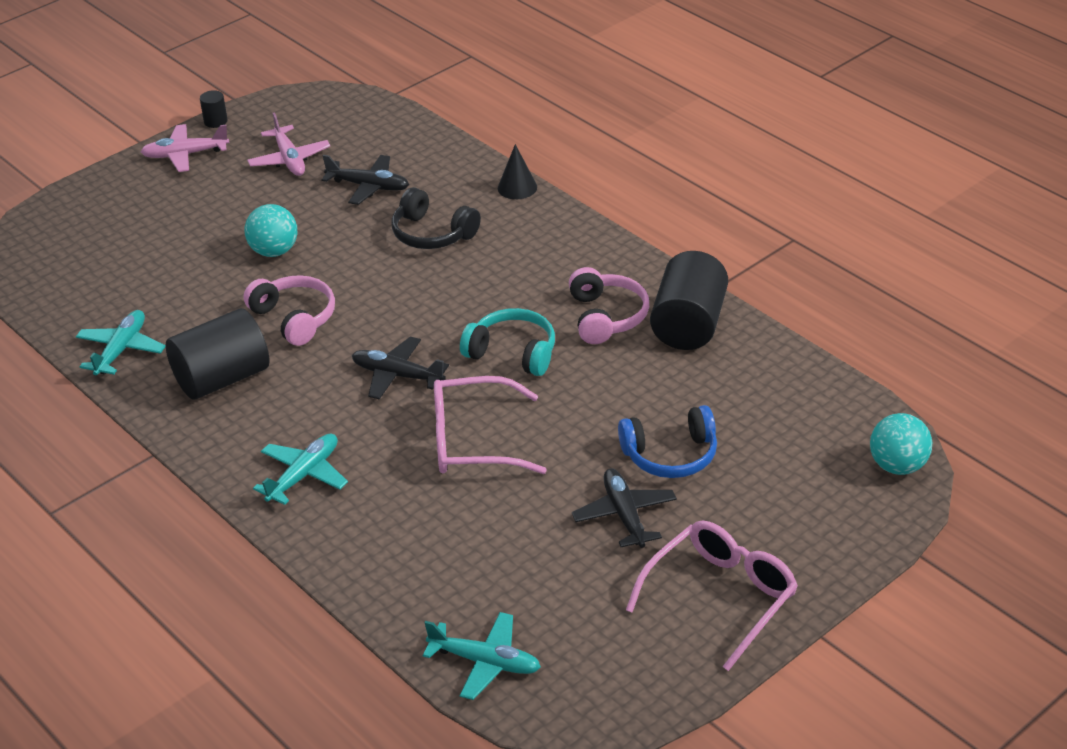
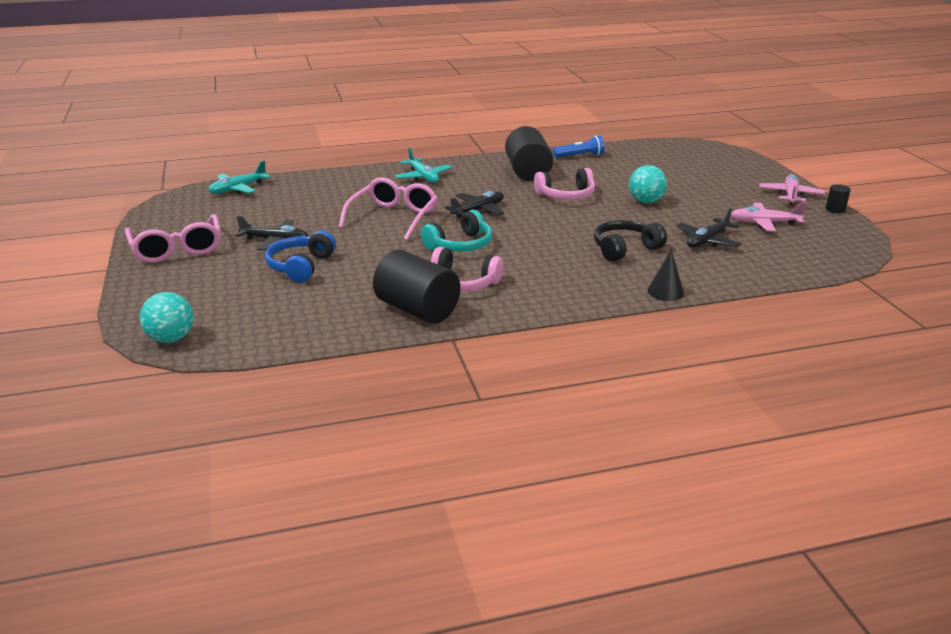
camera: 115 degrees right, 10 degrees down
turquoise plane [76,310,166,376] -> blue flashlight [553,136,604,158]

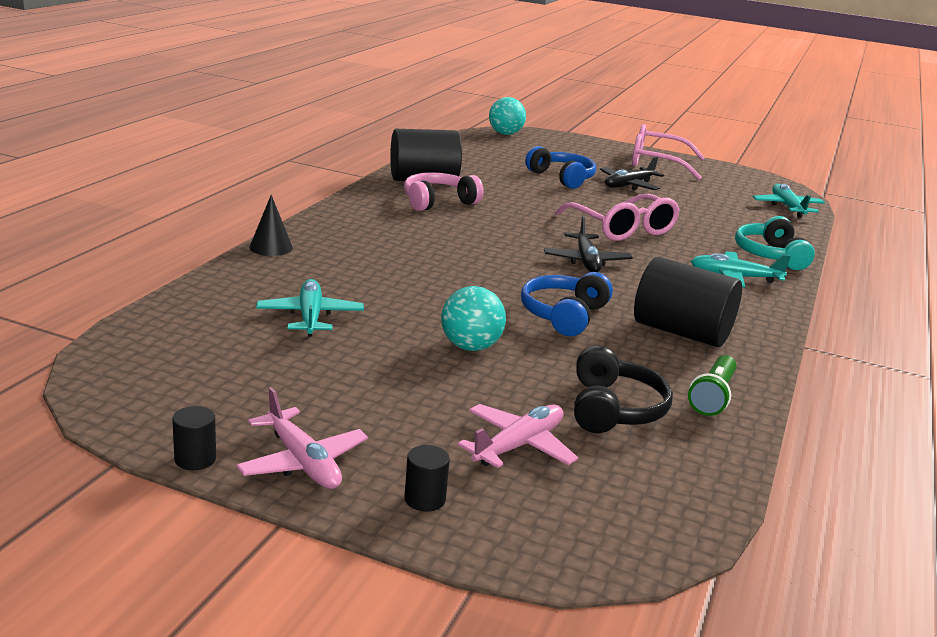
camera: 125 degrees right, 5 degrees down
turquoise headphones [421,210,492,252] -> turquoise headphones moved to [735,216,815,270]
pink headphones [534,168,595,200] -> blue headphones [521,272,613,336]
blue flashlight [553,136,604,158] -> green flashlight [688,355,736,416]
black headphones [594,220,667,262] -> black headphones moved to [574,346,673,433]
black plane [676,208,741,248] -> turquoise plane [256,279,364,336]
pink plane [731,202,806,232] -> pink plane moved to [457,404,578,468]
none -> black cylinder [404,445,450,512]

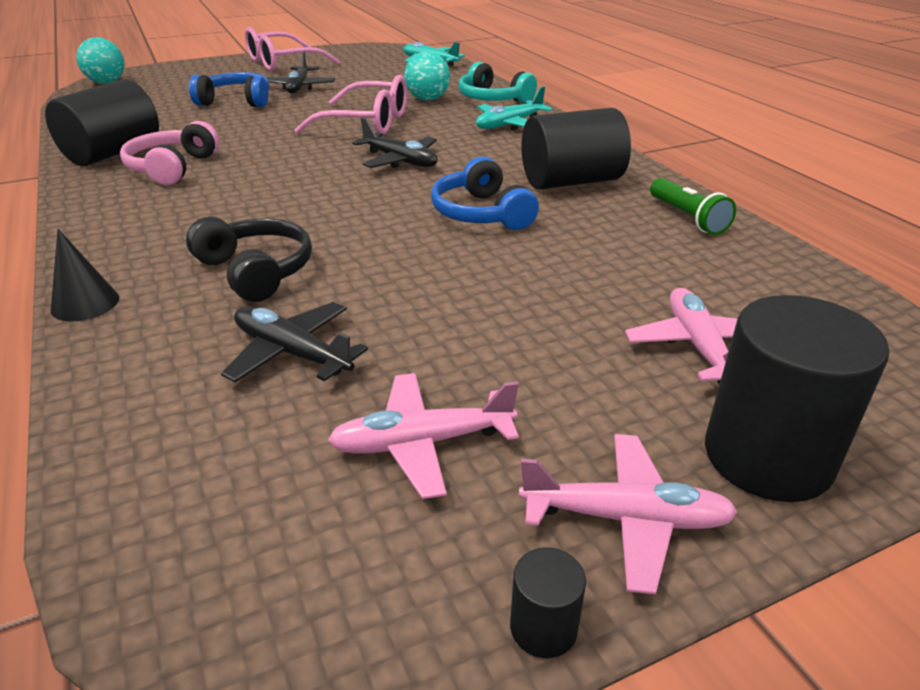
camera: 45 degrees left, 10 degrees up
turquoise plane [256,279,364,336] -> black plane [221,302,368,382]
black cylinder [404,445,450,512] -> black cylinder [705,295,889,502], size x2.34
turquoise ball [441,286,506,351] -> turquoise ball moved to [404,52,450,101]
black headphones [574,346,673,433] -> black headphones moved to [186,216,312,302]
none -> pink plane [327,373,519,499]

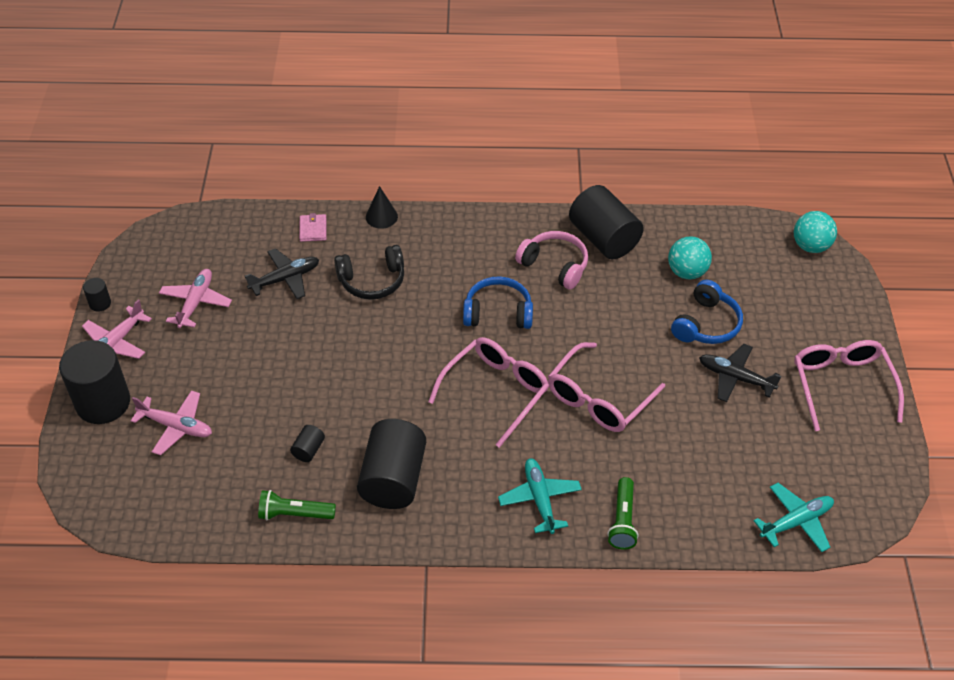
camera: 115 degrees right, 15 degrees up
black plane [352,117,438,168] -> pink glasses [428,337,549,448]
turquoise ball [404,52,450,101] -> turquoise ball moved to [668,236,712,279]
blue headphones [431,157,539,230] -> blue headphones moved to [463,276,533,329]
turquoise headphones [459,62,537,103] -> green flashlight [608,477,638,550]
none -> black cylinder [290,425,325,462]
none -> pink wallet [299,213,326,242]

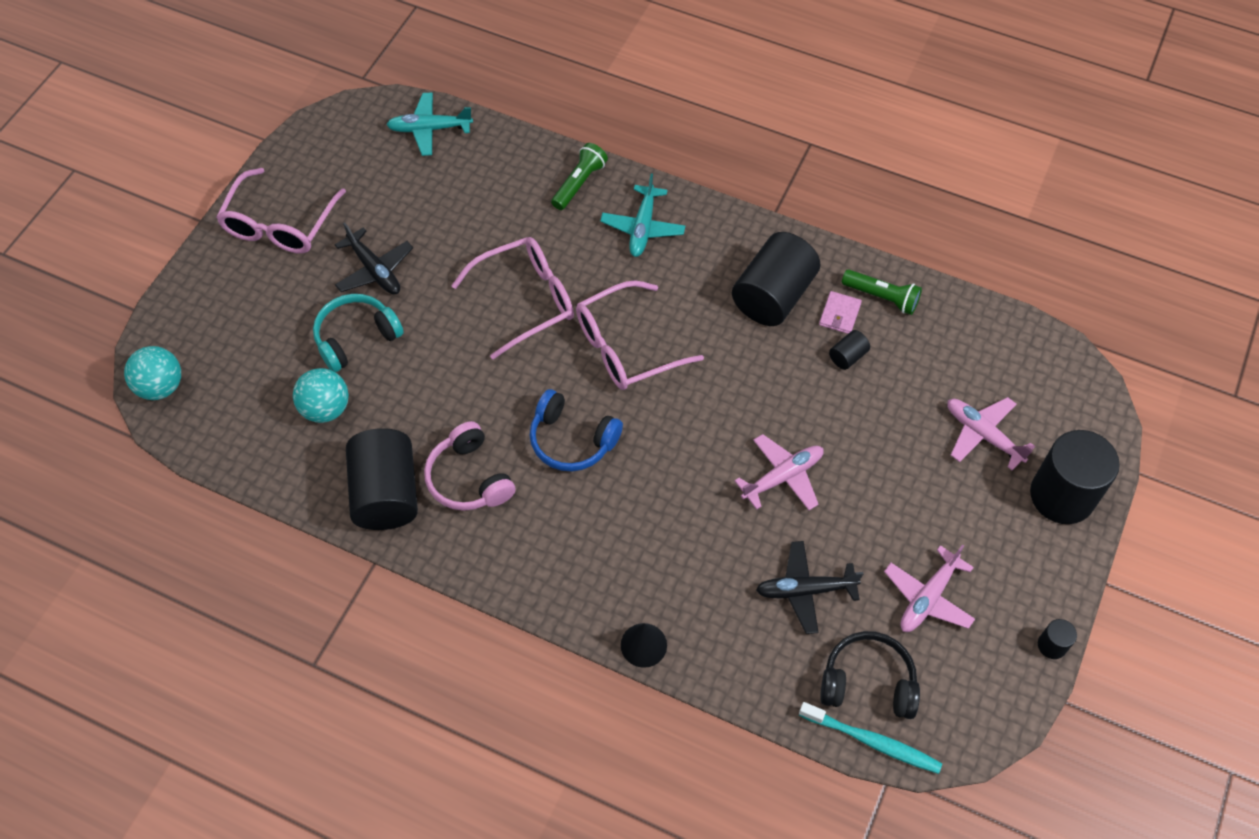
camera: 155 degrees left, 10 degrees up
pink plane [82,299,152,359] -> pink plane moved to [734,434,824,510]
pink wallet [299,213,326,242] -> pink wallet moved to [819,291,862,334]
black headphones [334,245,404,300] -> black headphones moved to [820,631,920,719]
blue headphones [671,280,743,344] -> turquoise headphones [313,294,404,372]
none -> turquoise toothbrush [799,702,942,774]

